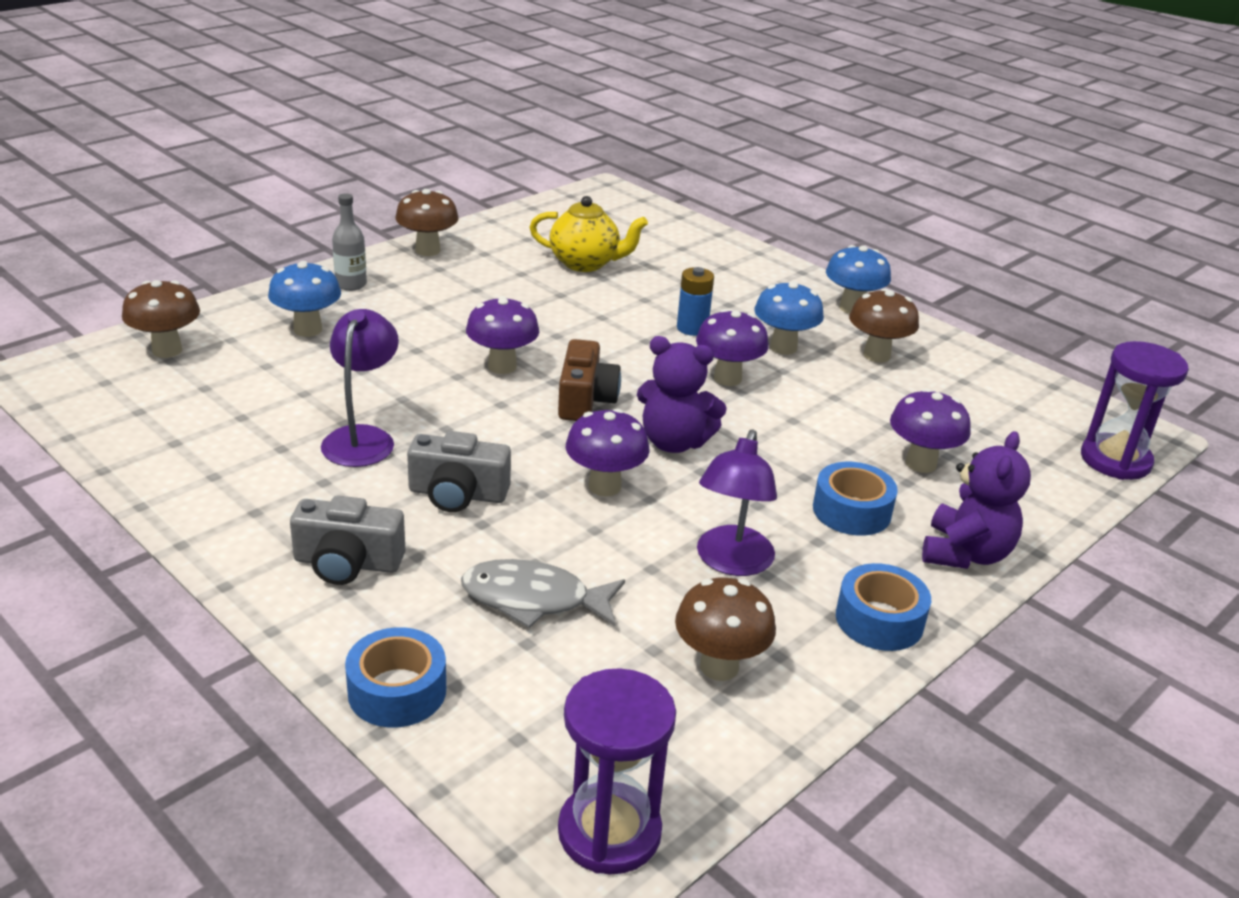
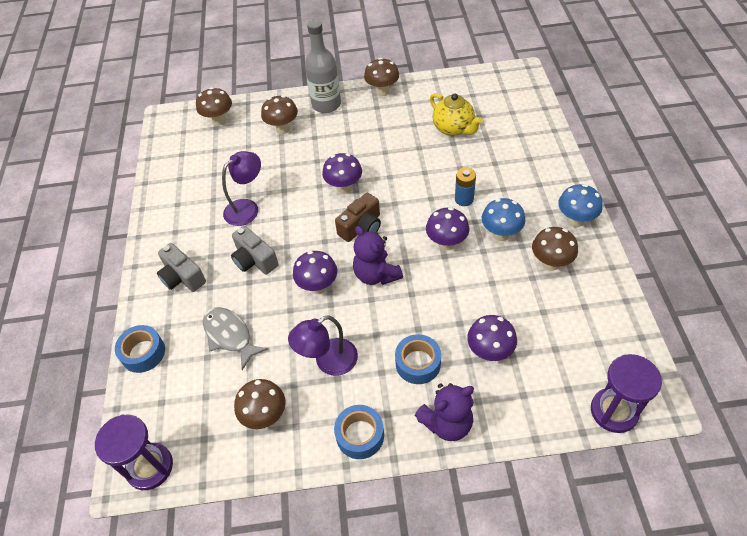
camera: 45 degrees right, 20 degrees up
blue mushroom [268,261,341,337] -> brown mushroom [261,95,298,134]
grey bottle [332,193,367,291] -> grey bottle [305,20,341,113], size x1.81

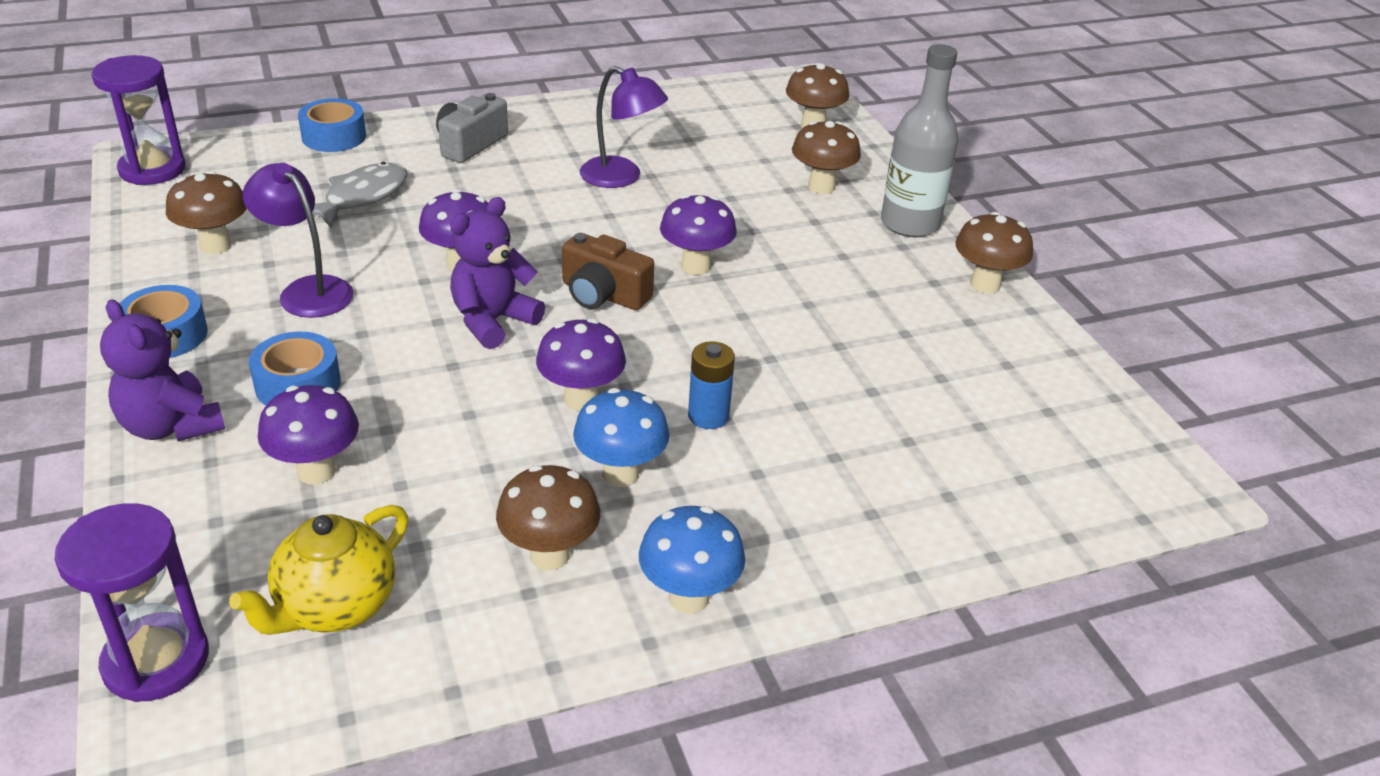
camera: 70 degrees right, 15 degrees down
grey camera [231,226,278,274] -> none
yellow teapot [430,93,483,136] -> yellow teapot moved to [229,505,408,635]

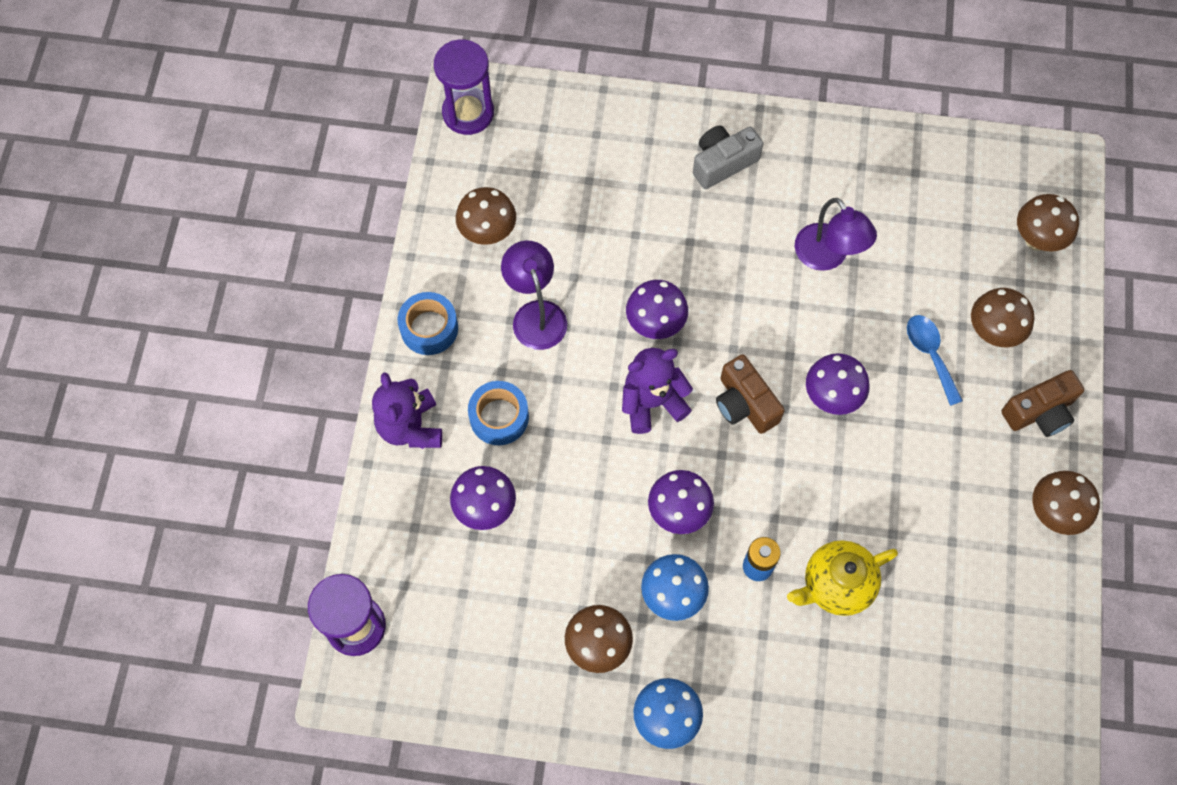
camera: 30 degrees right, 30 degrees up
yellow teapot [229,505,408,635] -> yellow teapot moved to [787,540,898,616]
blue tape [298,98,366,152] -> none
grey fish [312,162,408,227] -> none
grey bottle [881,44,958,237] -> brown camera [1001,370,1084,437]
none -> blue spoon [907,315,963,406]

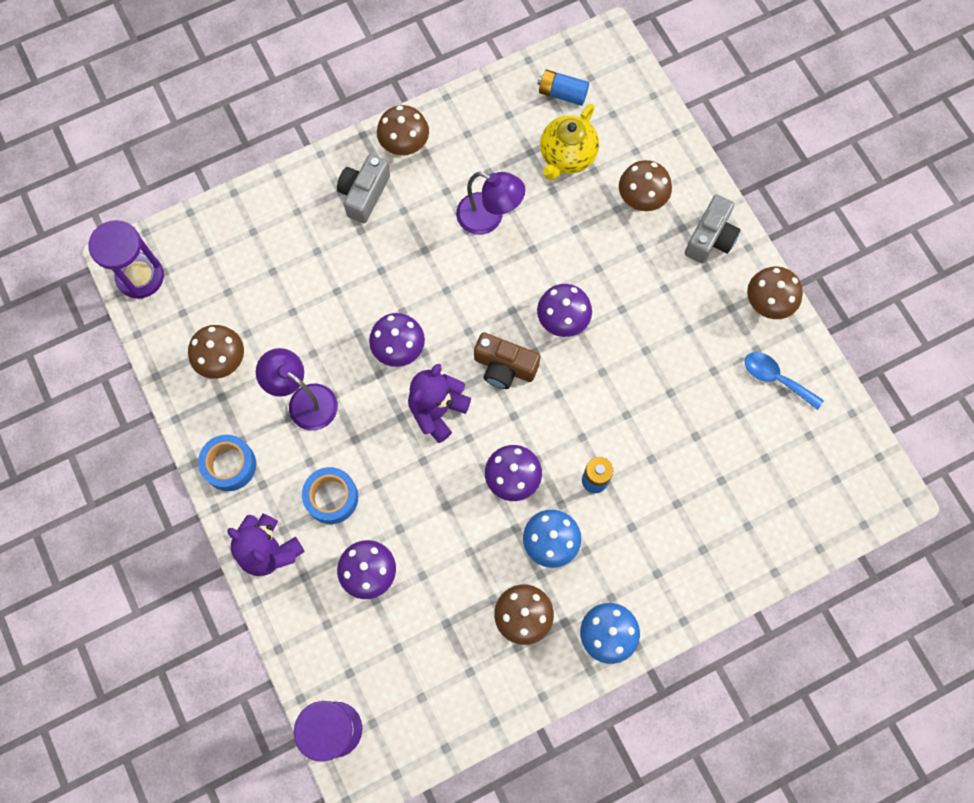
camera: 35 degrees left, 5 degrees up
yellow teapot [787,540,898,616] -> yellow teapot moved to [540,104,599,180]
blue spoon [907,315,963,406] -> blue spoon moved to [744,352,824,410]
brown camera [1001,370,1084,437] -> grey camera [685,195,740,263]
brown mushroom [1017,194,1079,252] -> brown mushroom moved to [377,105,429,156]
none -> blue battery [538,70,589,106]

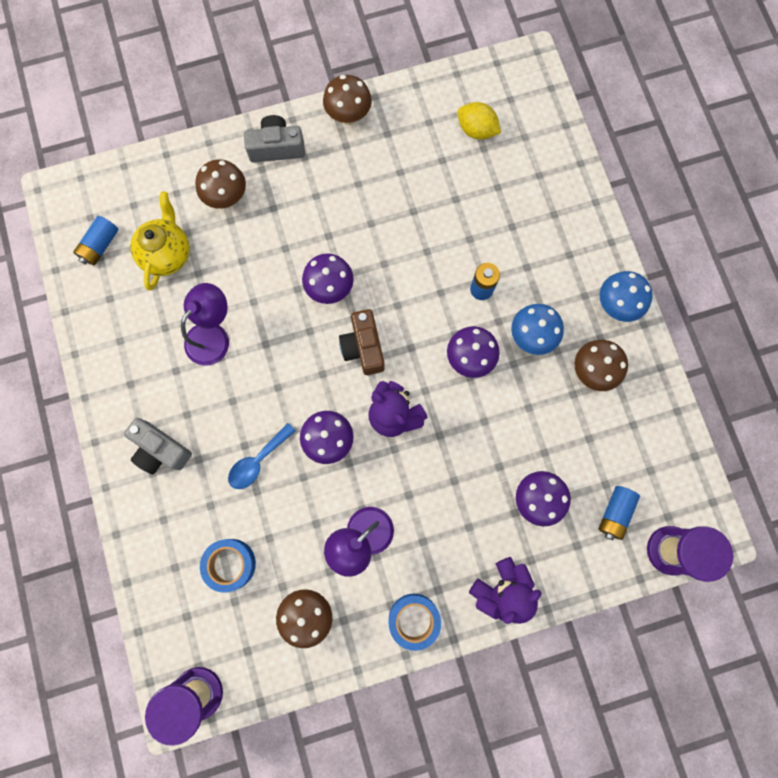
camera: 80 degrees left, 5 degrees up
blue tape [302,467,358,524] -> blue tape moved to [200,539,256,593]
brown mushroom [377,105,429,156] -> none
brown camera [474,332,540,389] -> brown camera turned 135 degrees clockwise [339,309,385,375]
yellow teapot [540,104,599,180] -> yellow teapot turned 120 degrees counterclockwise [130,192,189,290]
grey camera [685,195,740,263] -> grey camera turned 45 degrees counterclockwise [244,115,305,163]
blue spoon [744,352,824,410] -> blue spoon moved to [228,423,296,489]
none -> yellow lemon [457,102,501,140]
none -> blue battery [598,486,640,540]

